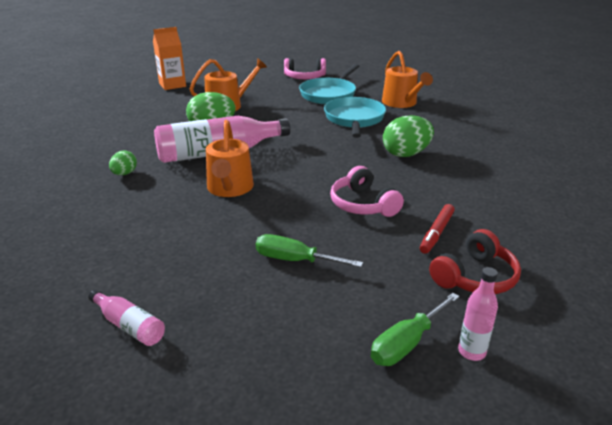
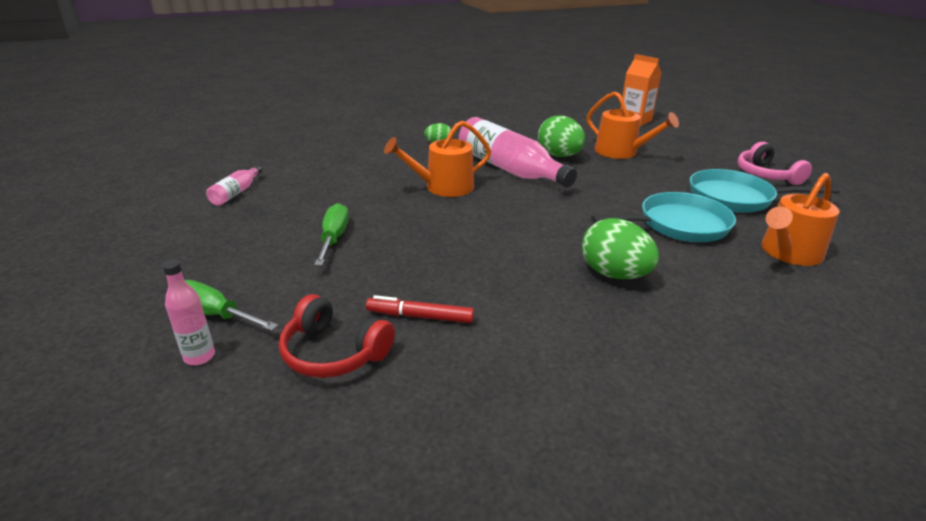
camera: 70 degrees right, 0 degrees up
pink headphones [330,166,404,217] -> none

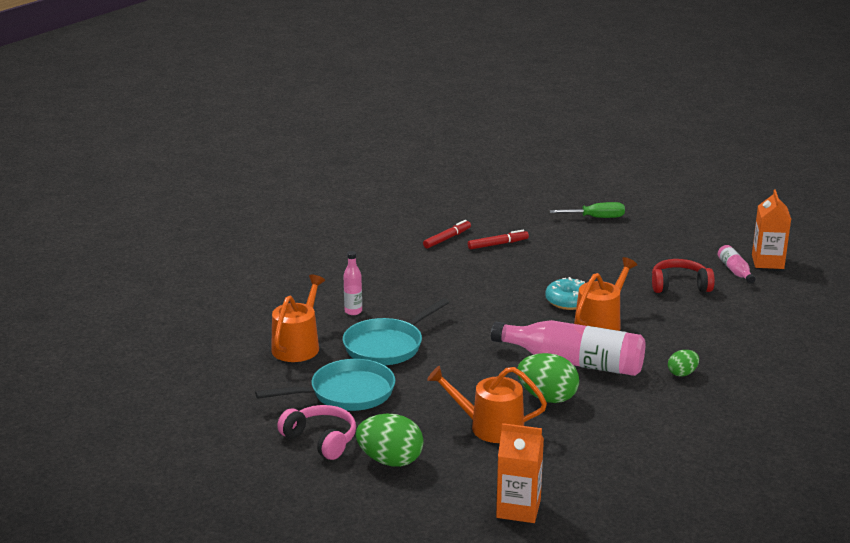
camera: 150 degrees right, 5 degrees down
pink bottle [162,260,215,365] -> pink bottle moved to [344,251,362,315]
red headphones [279,294,395,378] -> red headphones moved to [652,259,715,293]
green screwdriver [314,203,349,265] -> none
green egg [582,218,659,279] -> green egg moved to [356,413,424,467]
none -> red marker [423,220,471,248]
none -> turquoise donut [545,277,585,310]
none -> orange carton [752,189,791,269]

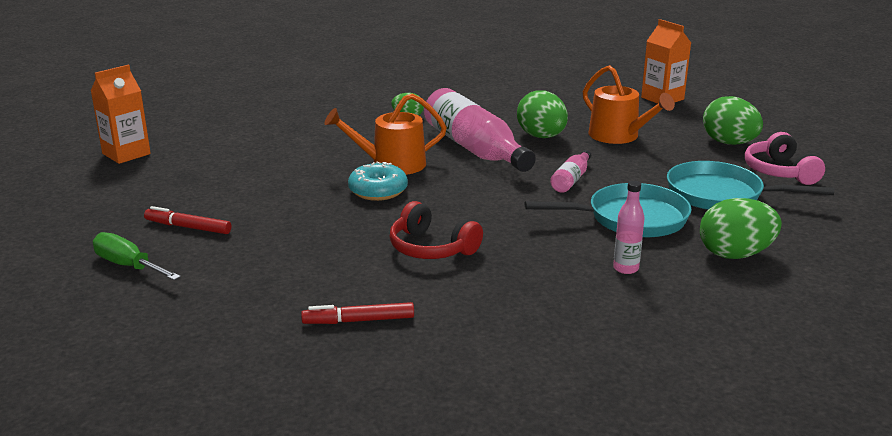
camera: 140 degrees left, 0 degrees up
orange watering can [271,275,325,362] -> green egg [700,198,782,259]
red marker [468,230,529,250] -> red marker moved to [144,206,231,234]
red headphones [652,259,715,293] -> red headphones moved to [390,201,483,259]
pink bottle [718,245,755,284] -> pink bottle moved to [550,150,591,193]

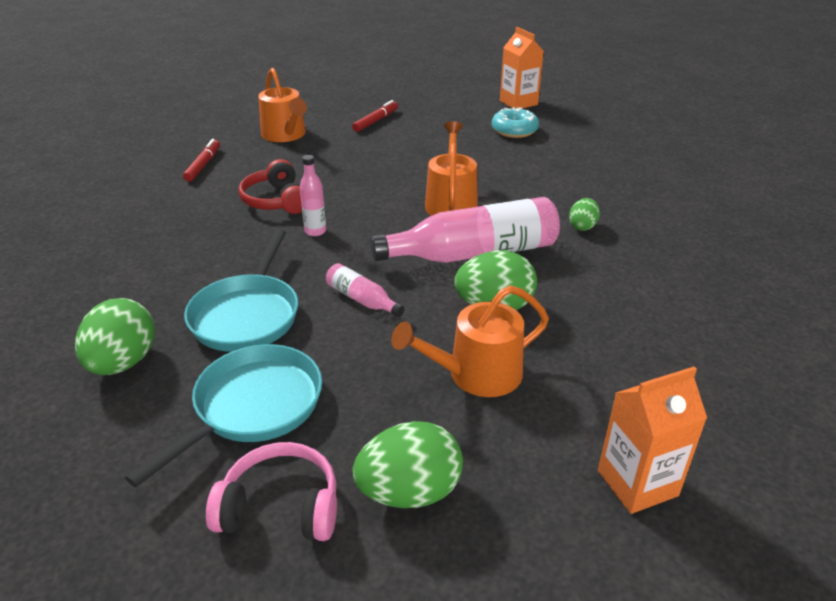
camera: 105 degrees right, 10 degrees up
green screwdriver [93,232,181,280] -> none
turquoise donut [348,161,408,201] -> turquoise donut moved to [492,107,539,138]
red headphones [390,201,483,259] -> red headphones turned 75 degrees counterclockwise [239,159,302,214]
pink bottle [613,181,645,274] -> pink bottle moved to [300,155,326,236]
none -> orange watering can [258,68,307,142]

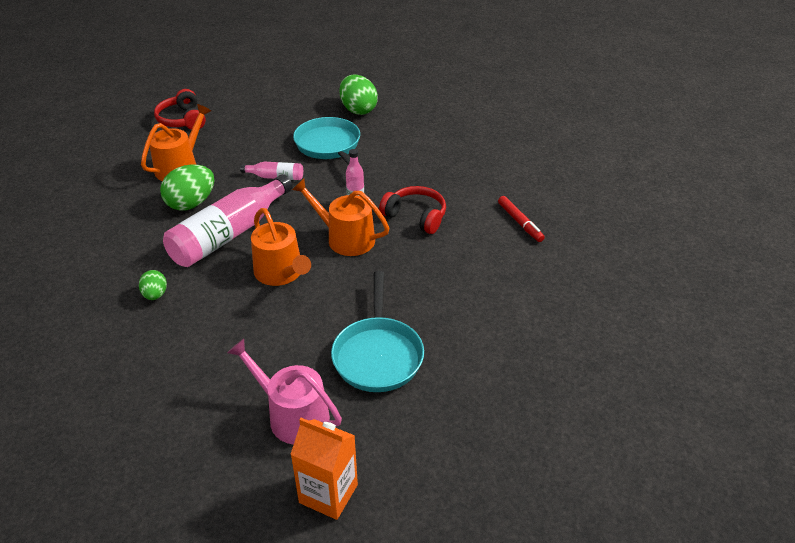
camera: 145 degrees right, 5 degrees up
turquoise pan [125,344,322,487] -> turquoise pan moved to [331,271,424,392]
pink headphones [206,442,337,541] -> none
orange watering can [258,68,307,142] -> orange watering can moved to [292,178,389,256]
red marker [352,100,398,132] -> none
green egg [353,421,463,508] -> red headphones [154,89,206,130]
turquoise donut [492,107,539,138] -> pink watering can [227,339,342,445]
orange carton [598,366,707,514] -> none

